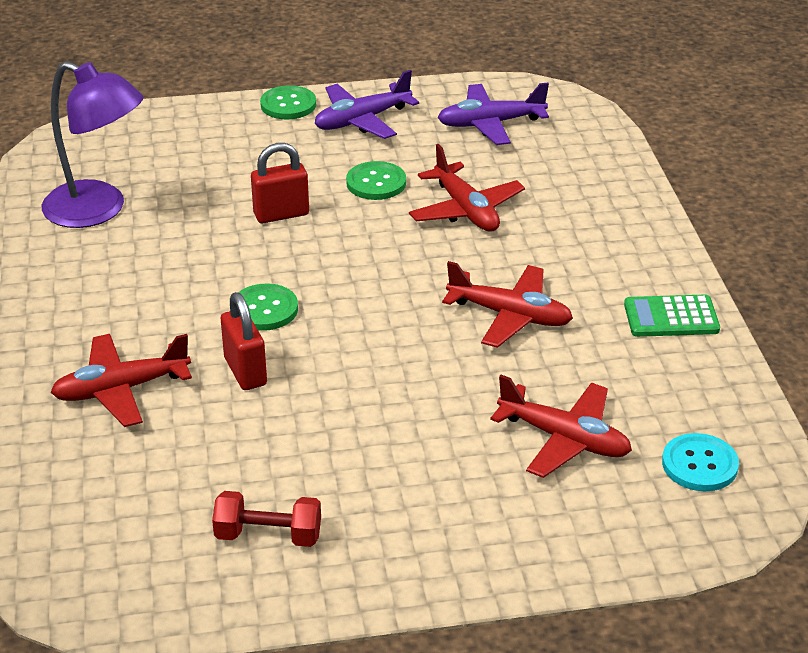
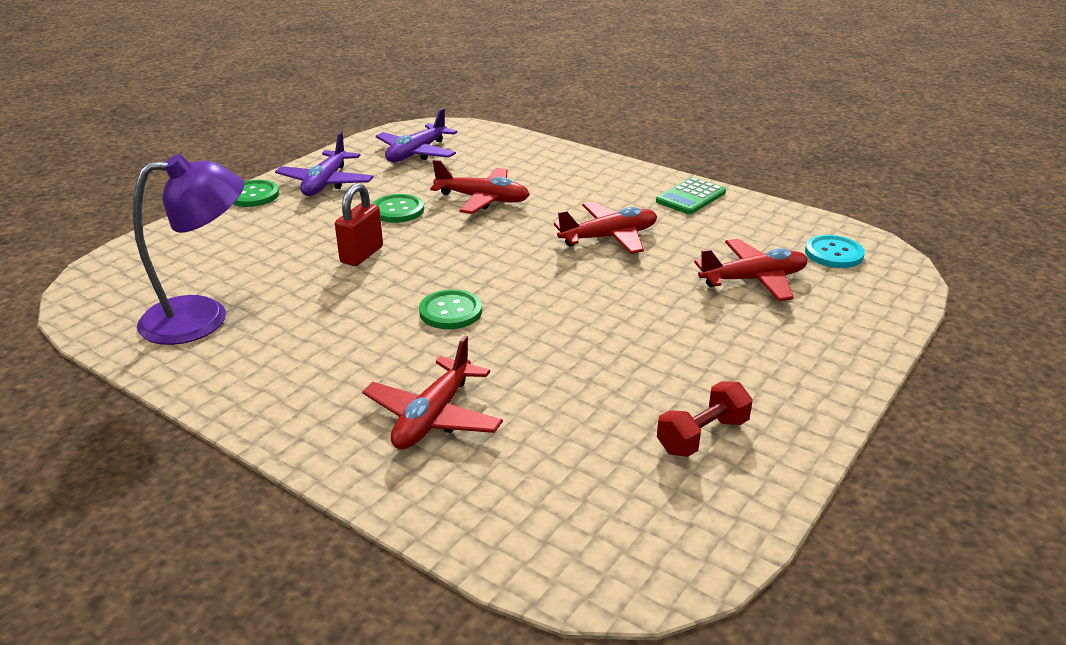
camera: 45 degrees left, 5 degrees down
red padlock [221,292,267,390] -> none

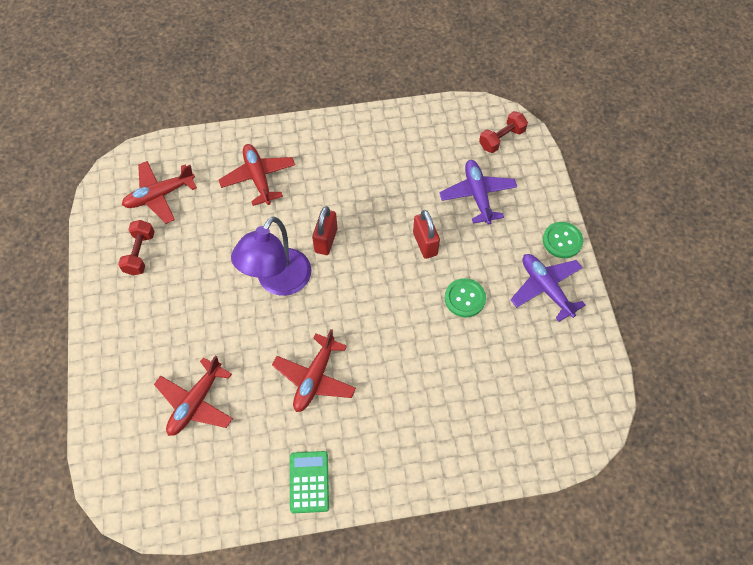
camera: 135 degrees right, 30 degrees up
purple lamp [133,154,244,345] -> purple lamp moved to [231,216,311,296]
purple plane [376,108,457,162] -> purple plane moved to [439,160,517,225]
green button [419,289,482,329] -> red padlock [312,206,337,255]
red plane [430,159,530,214] -> red plane moved to [122,161,197,224]
turquoise button [805,235,865,268] -> none
none -> red dumbbell [479,111,528,153]

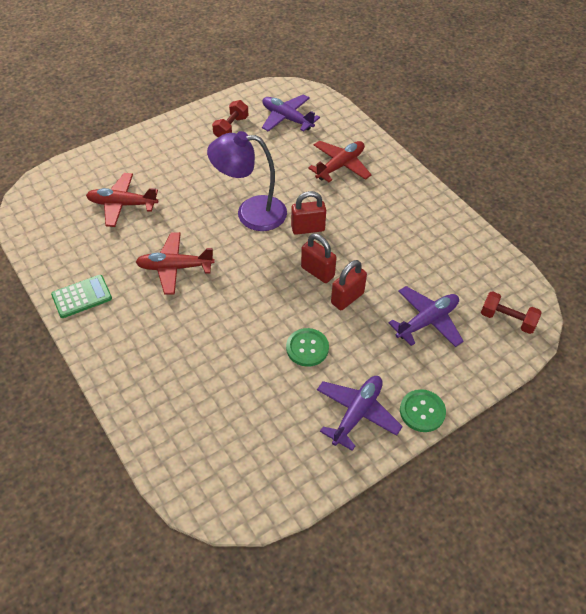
camera: 65 degrees right, 10 degrees down
red dumbbell [118,220,155,275] -> red dumbbell turned 45 degrees counterclockwise [212,100,249,137]
red plane [122,161,197,224] -> purple plane [262,94,320,132]
none -> red padlock [301,234,337,283]

